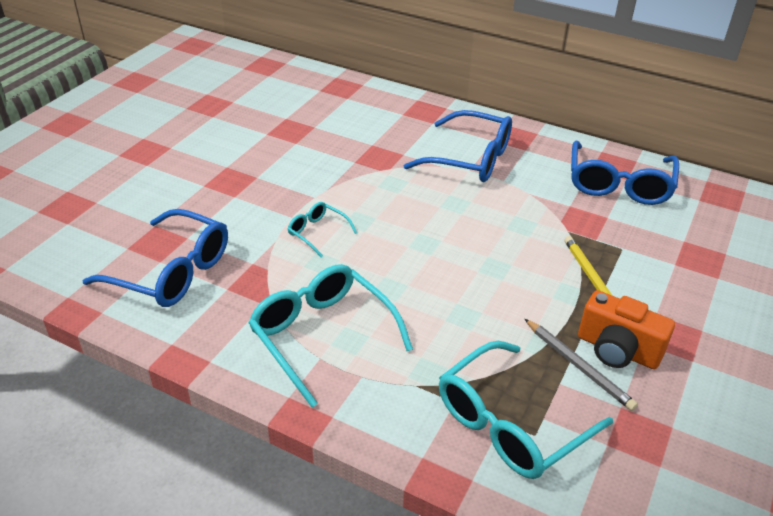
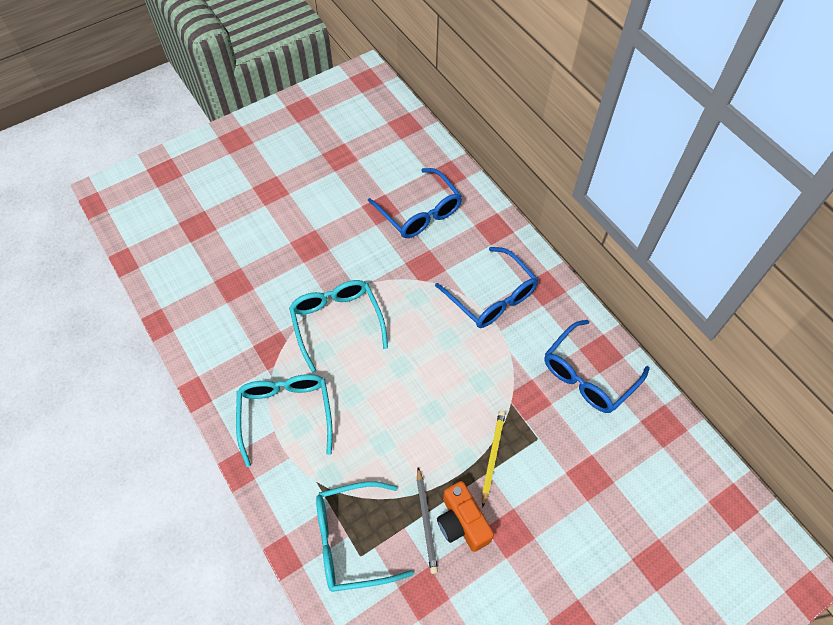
camera: 30 degrees right, 20 degrees up
blue glasses [82,209,228,307] -> blue glasses moved to [368,168,462,238]
turquoise glasses [288,202,357,258] -> turquoise glasses [289,280,388,373], size x2.00

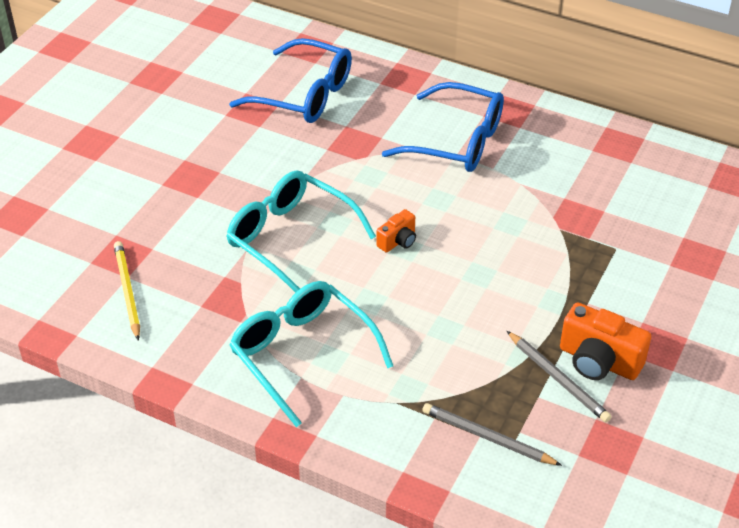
camera: 30 degrees left, 15 degrees down
turquoise glasses [316,481,414,592] -> grey pencil [422,403,562,466]
yellow pencil [482,411,506,508] -> yellow pencil moved to [114,241,140,341]
blue glasses [544,320,650,413] -> none
none -> orange camera [376,209,416,253]

